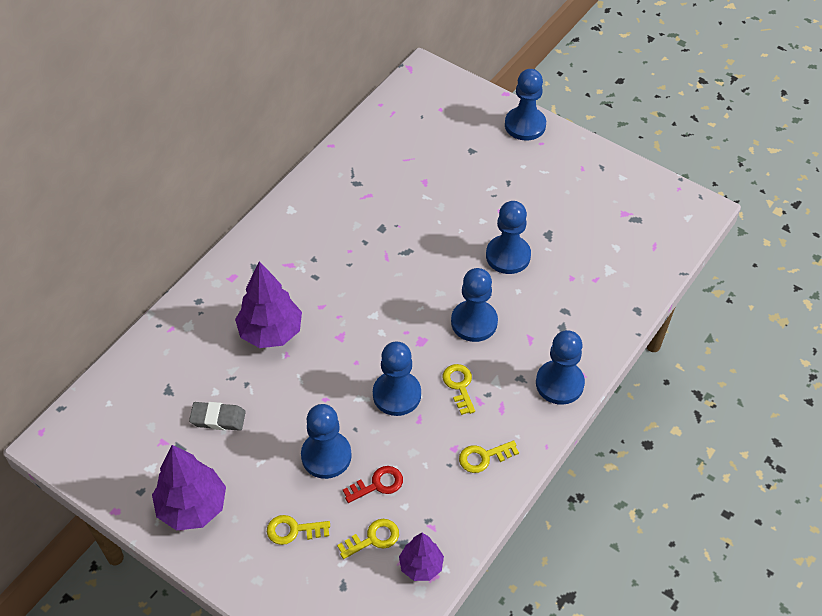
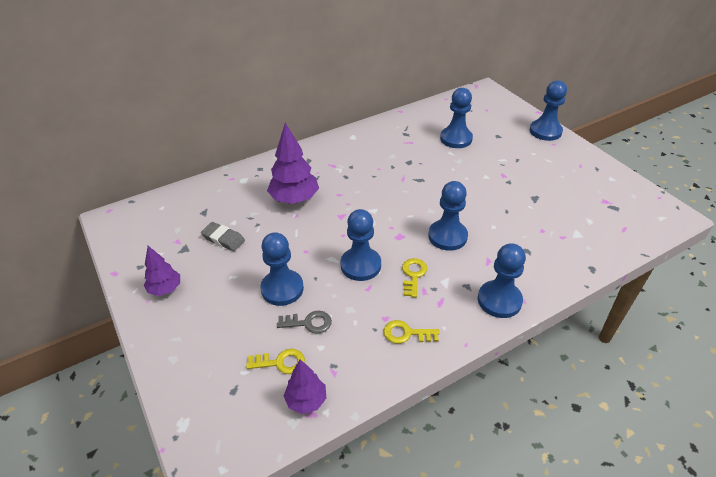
camera: 25 degrees right, 10 degrees down
purple tree [152,445,226,530] -> purple tree [144,246,180,296], size x0.60
yellow key [267,515,330,545] -> none
red key [343,466,403,503] -> grey key [277,311,332,333]
blue pawn [486,201,531,274] -> blue pawn moved to [440,88,473,148]

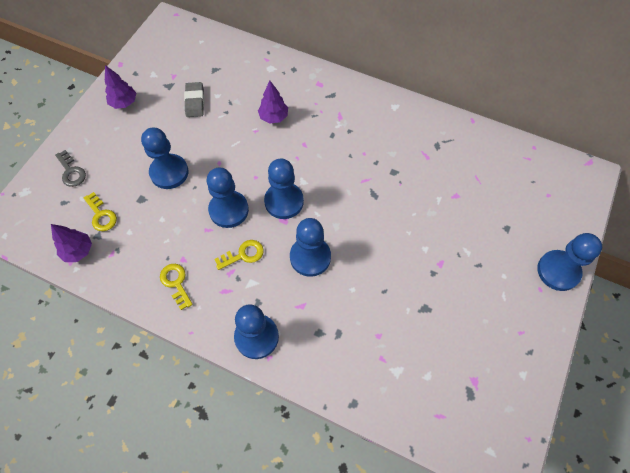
camera: 55 degrees right, 20 degrees up
purple tree [267,123,319,204] -> purple tree [258,81,288,124], size x0.60
grey key [277,311,332,333] -> grey key moved to [55,150,86,187]
blue pawn [440,88,473,148] -> blue pawn moved to [264,158,304,219]

